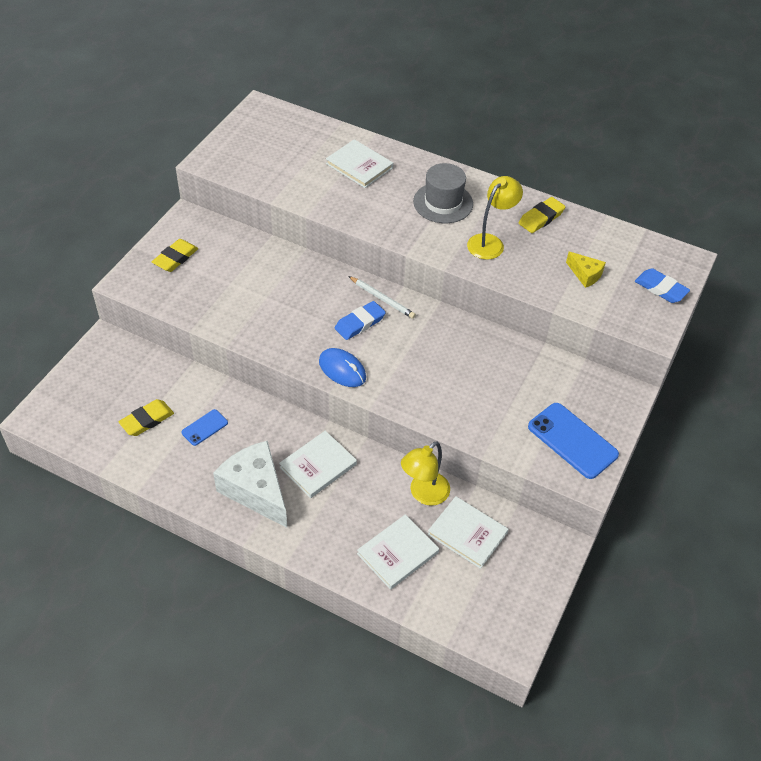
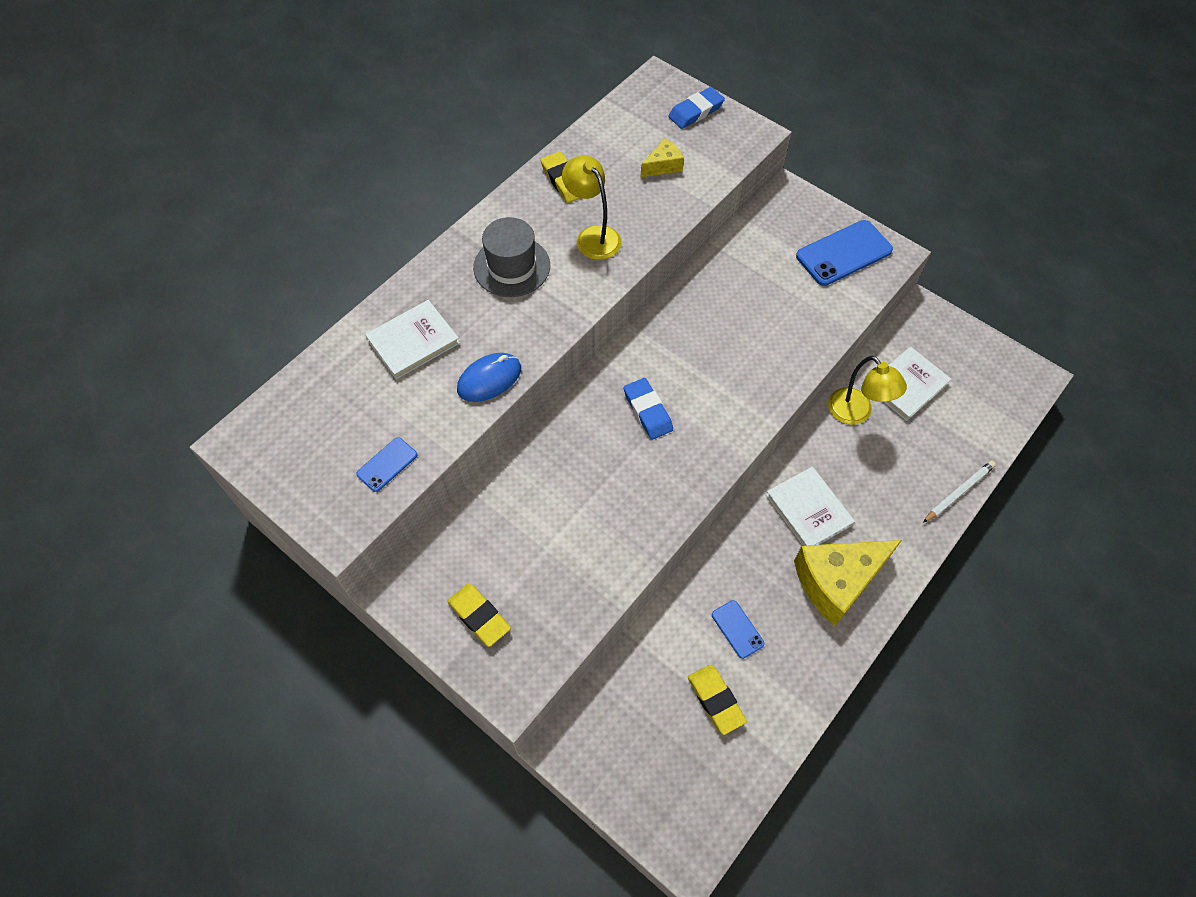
camera: 75 degrees left, 10 degrees up
white cheese [213,440,287,528] -> yellow cheese [794,540,902,626]
blue mouse [319,348,366,387] -> blue mouse moved to [457,353,521,402]
white pencil [348,276,416,319] -> white pencil moved to [923,461,996,523]
white book [357,514,439,590] -> none
none -> blue phone [356,437,417,492]

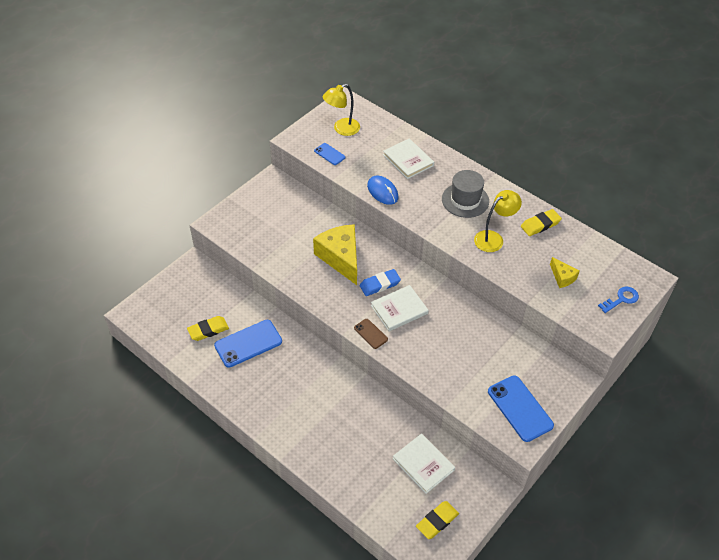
camera: 90 degrees right, 10 degrees down
yellow eraser [447,583,511,647] -> yellow eraser moved to [416,501,459,539]
blue eraser [668,87,725,129] -> blue key [598,287,639,313]
blue phone [712,600,764,659] -> blue phone [214,320,282,368], size x1.89
white book [766,466,855,546] -> white book moved to [371,285,429,331]
yellow cheese [794,540,902,626] -> yellow cheese moved to [313,224,357,285]
yellow lamp [828,356,907,425] -> yellow lamp moved to [323,84,360,136]
white pencil [923,461,996,523] -> none
none -> brown phone [354,319,388,349]

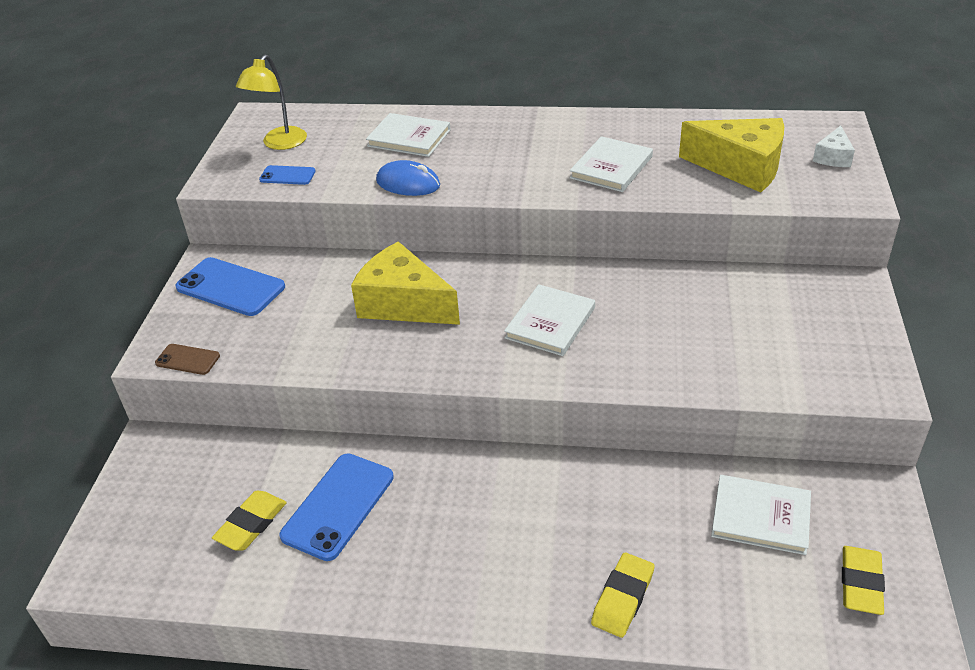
camera: 30 degrees left, 10 degrees down
brown phone [354,319,388,349] -> brown phone moved to [155,344,220,375]
blue eraser [359,269,401,296] -> none
grey hat [442,170,489,218] -> none
yellow lamp [474,190,522,252] -> white book [570,136,653,192]
blue phone [488,375,554,442] -> blue phone moved to [175,257,285,316]
yellow eraser [521,209,562,236] -> yellow eraser moved to [591,553,655,638]
yellow cheese [550,257,580,288] -> yellow cheese [679,118,784,192], size x2.05
blue key [598,287,639,313] -> white cheese [813,126,855,167]

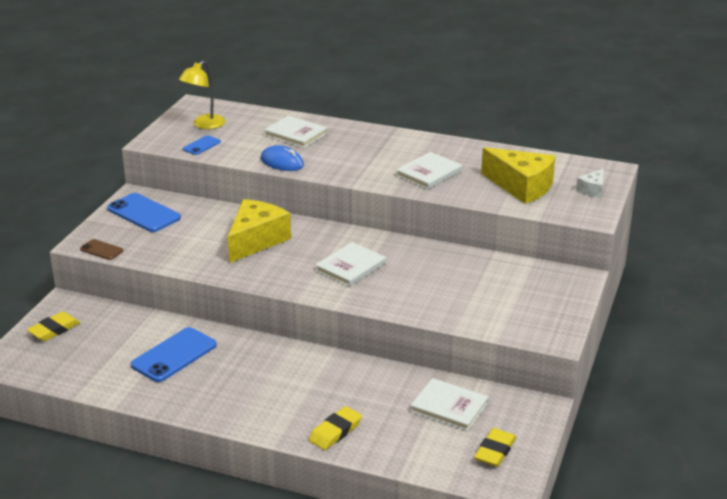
camera: 10 degrees right, 10 degrees down
yellow eraser [212,491,287,550] -> yellow eraser moved to [27,311,80,341]
blue phone [259,165,316,185] -> blue phone turned 75 degrees counterclockwise [183,135,221,155]
yellow cheese [351,242,460,325] -> yellow cheese turned 75 degrees clockwise [228,199,291,263]

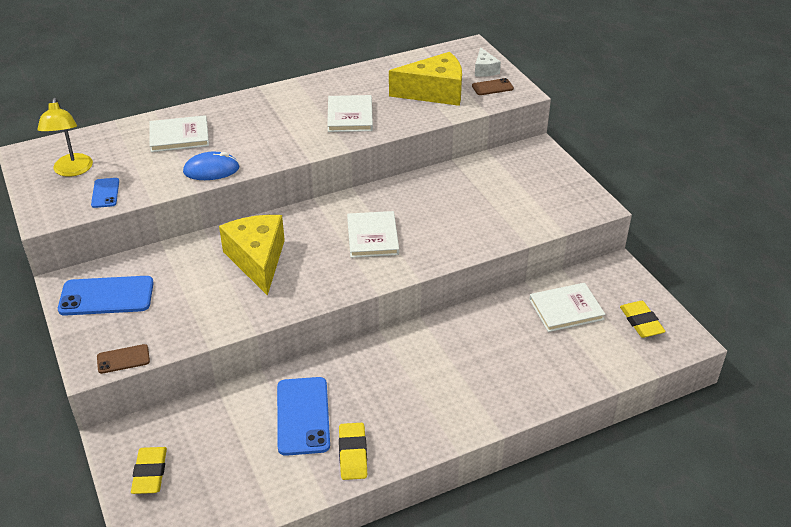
camera: 45 degrees left, 10 degrees up
yellow eraser [309,406,362,450] -> yellow eraser moved to [339,423,367,480]
none -> brown phone [472,78,514,95]

